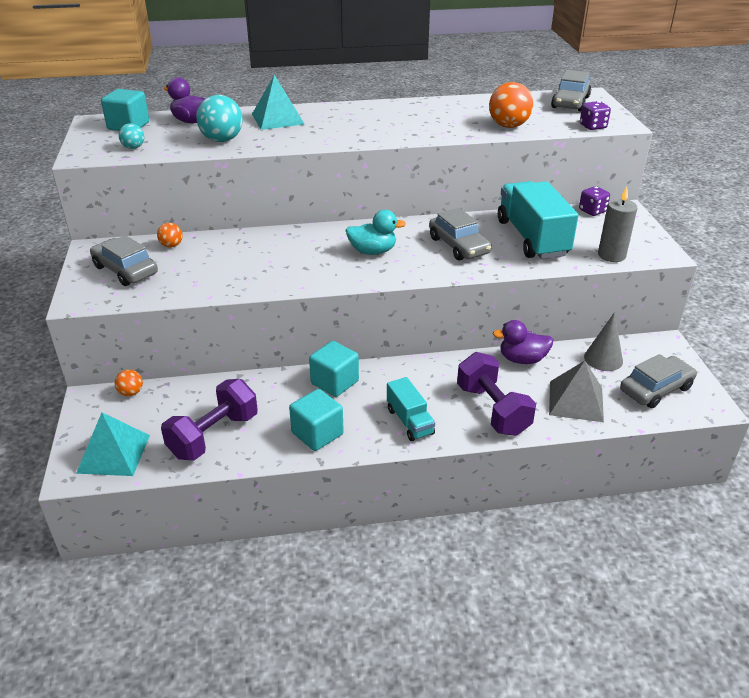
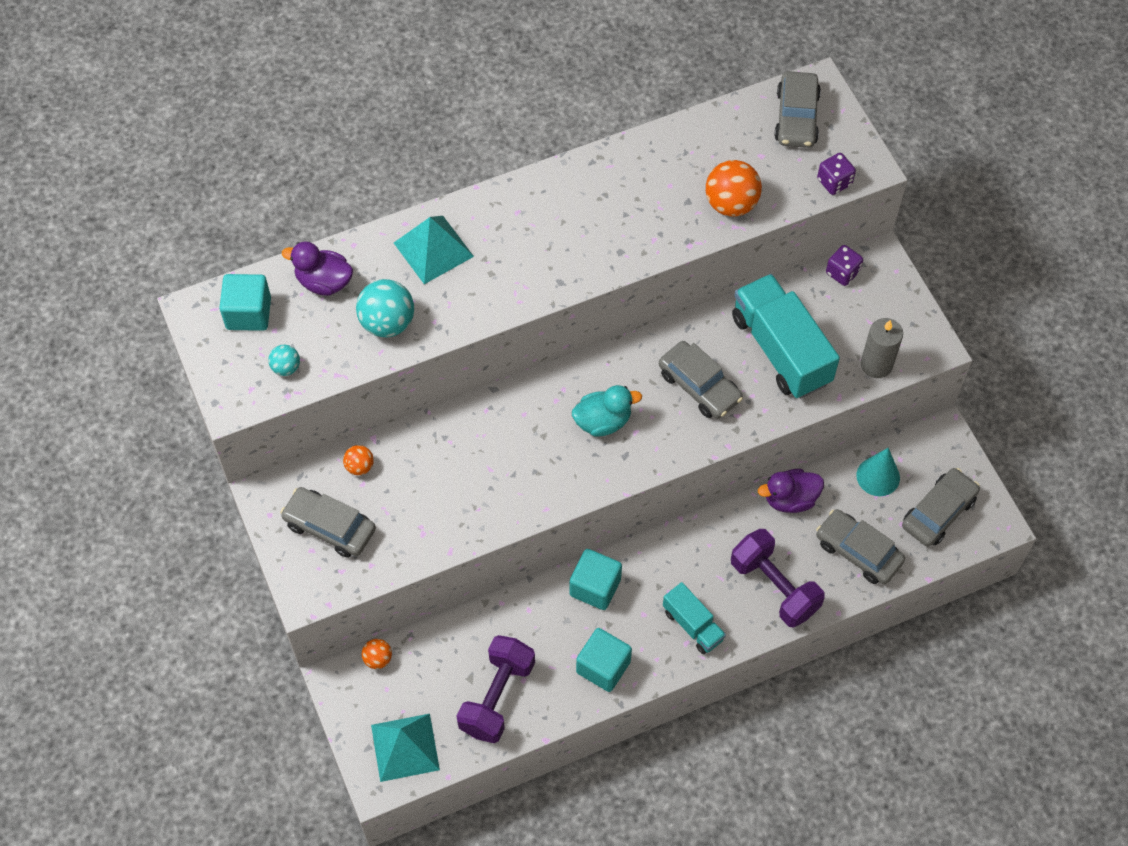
camera: 15 degrees left, 25 degrees up
grey pyramid [549,361,604,422] -> grey car [816,509,905,584]
grey cone [584,313,623,371] -> turquoise cone [856,448,900,496]

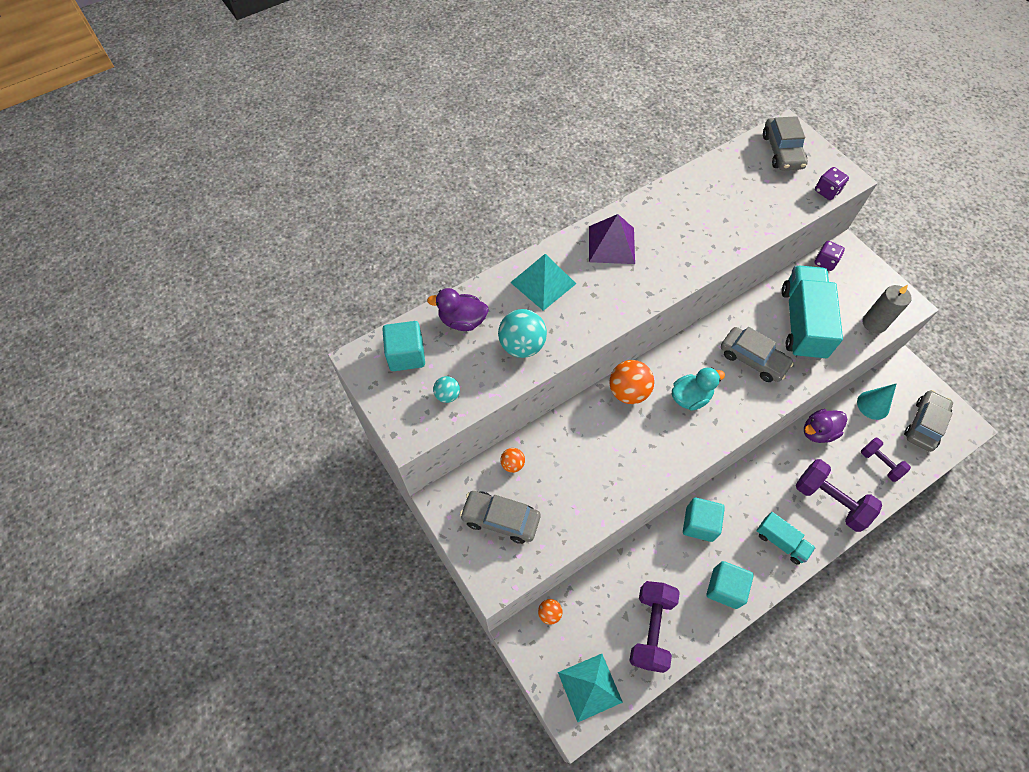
camera: 10 degrees left, 0 degrees up
orange ball [706,160,762,216] -> orange ball moved to [609,360,654,404]
turquoise truck [732,274,840,399] -> turquoise truck turned 45 degrees clockwise [782,266,843,360]
grey car [816,509,905,584] -> purple dumbbell [861,438,911,482]
none -> purple pyramid [589,214,635,264]

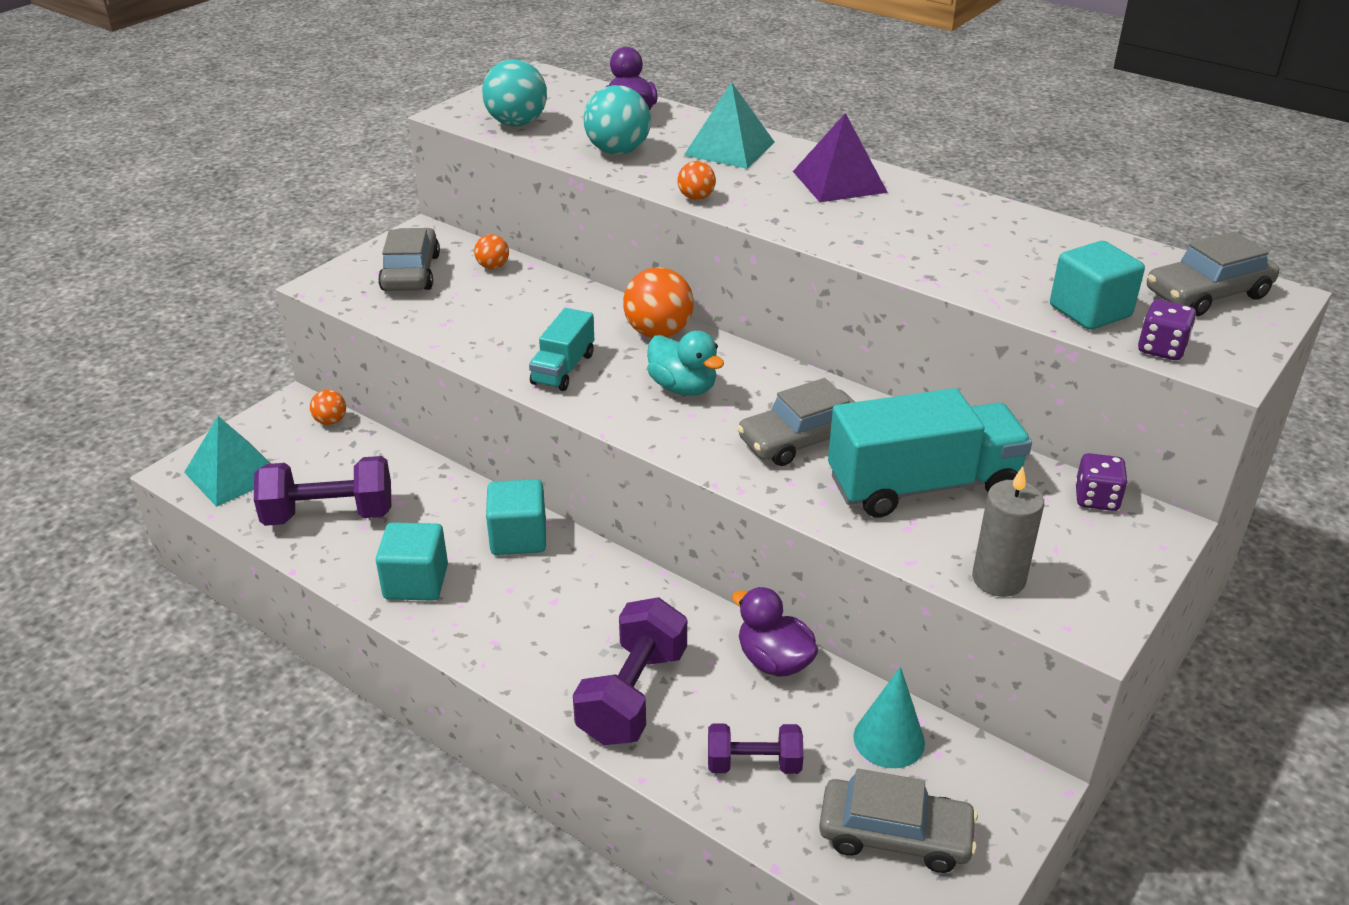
camera: 70 degrees right, 25 degrees down
turquoise cube [382,321,425,371] -> turquoise cube moved to [1050,241,1145,330]
turquoise ball [433,376,460,403] -> turquoise ball [482,59,547,126], size x1.87
grey car [721,327,794,382] -> grey car turned 45 degrees clockwise [737,378,855,466]
turquoise truck [756,512,815,565] -> turquoise truck moved to [529,308,594,391]
purple dumbbell [861,438,911,482] -> purple dumbbell turned 60 degrees clockwise [708,724,804,774]
none -> orange ball [678,161,716,200]

